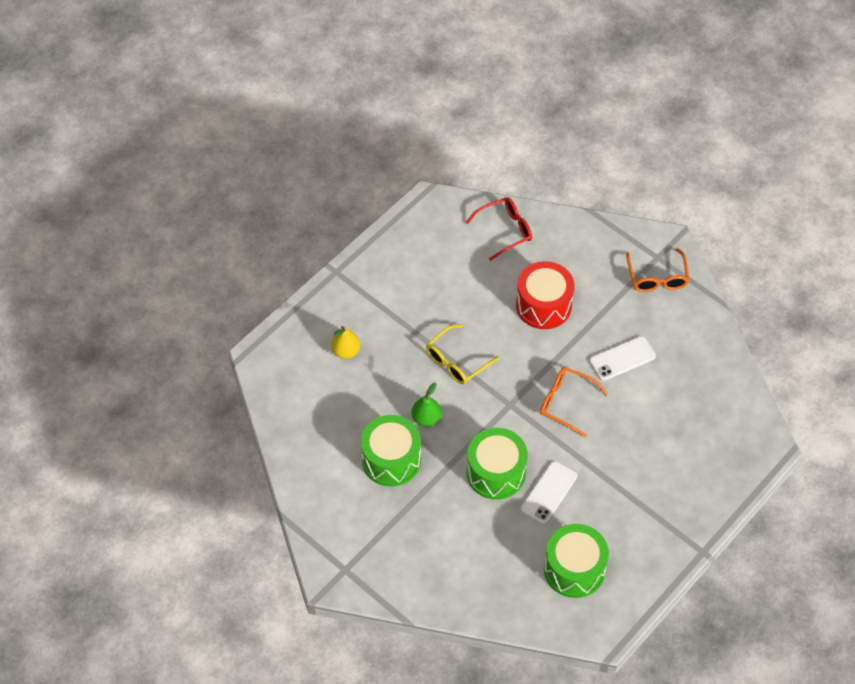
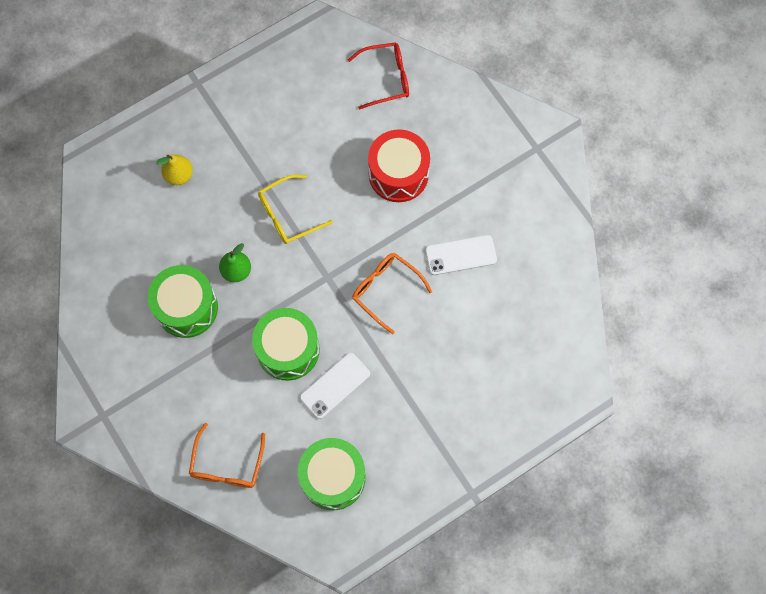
camera: 15 degrees right, 15 degrees up
orange glasses [626,248,690,292] -> orange glasses moved to [189,423,265,488]

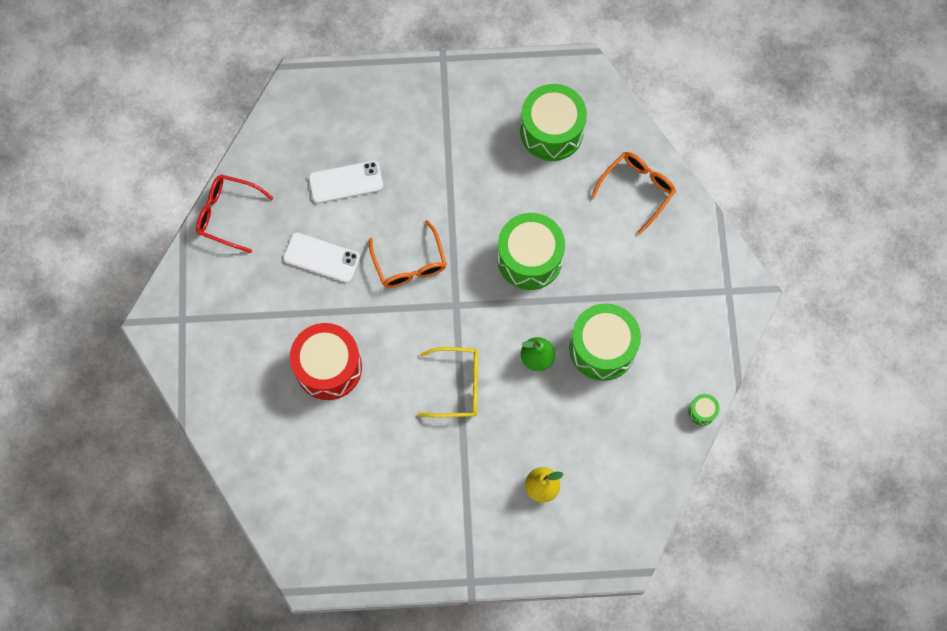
camera: 150 degrees left, 0 degrees up
white phone [300,352,370,419] -> white phone moved to [308,161,383,203]
red glasses [348,42,409,110] -> red glasses moved to [196,175,273,253]
none -> green drum [688,394,719,426]

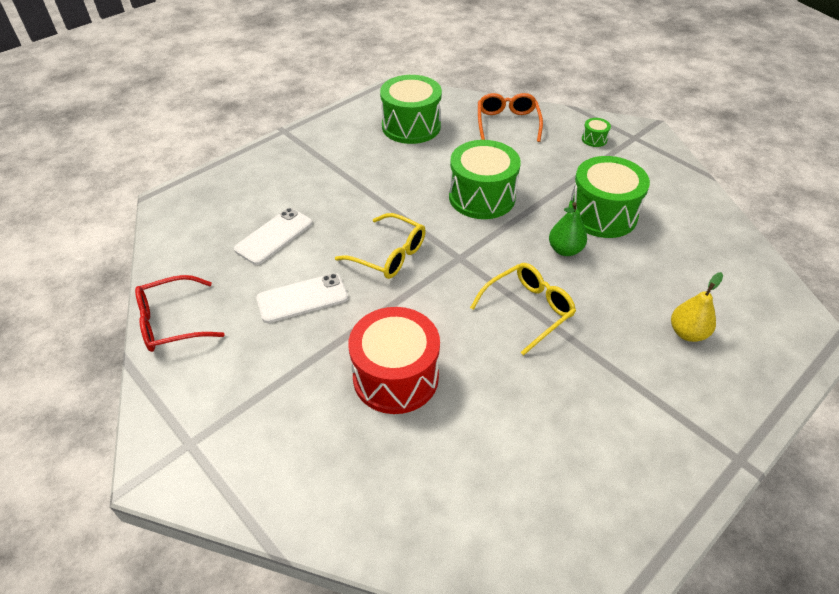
camera: 40 degrees left, 25 degrees down
orange glasses [369,220,447,288] -> yellow glasses [335,213,426,279]
green drum [688,394,719,426] -> green drum moved to [582,118,611,147]

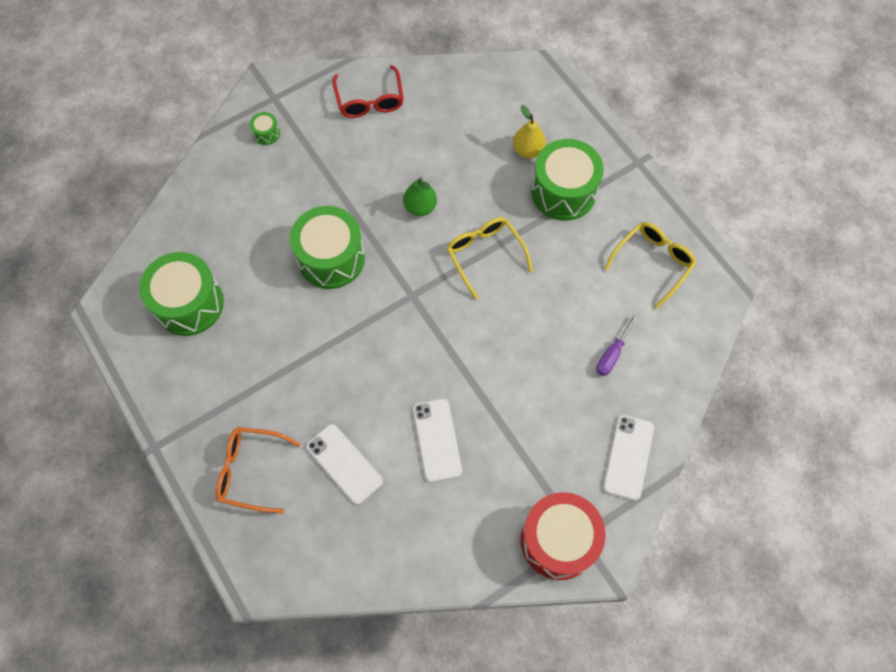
camera: 80 degrees left, 20 degrees up
red glasses [135,275,225,352] -> red glasses moved to [333,65,404,118]
yellow glasses [335,213,426,279] -> yellow glasses moved to [604,222,696,308]
red drum [348,307,440,414] -> red drum moved to [521,492,606,580]
orange glasses [478,93,543,142] -> orange glasses moved to [216,427,300,513]
green drum [569,156,650,238] -> green drum moved to [531,139,604,221]
none -> purple screwdriver [596,313,639,376]
none -> white phone [603,415,654,501]

